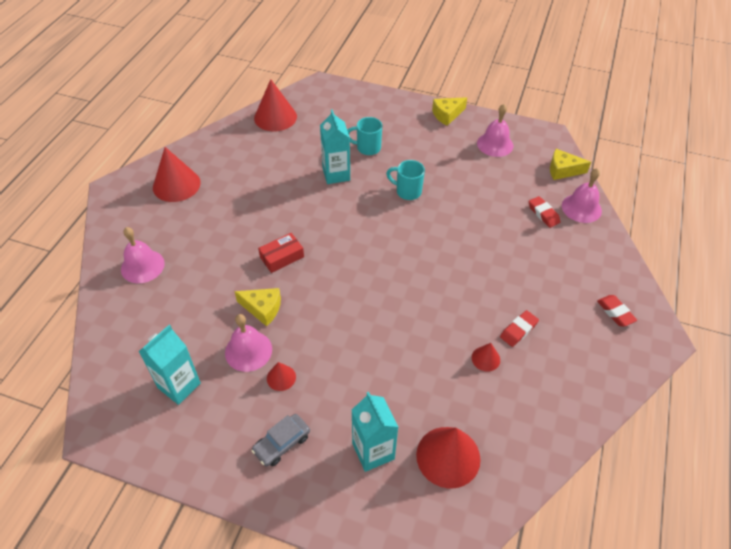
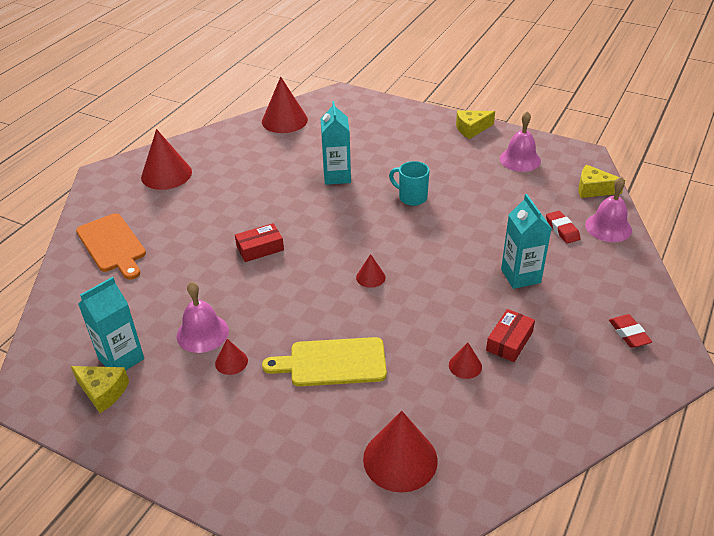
camera: 10 degrees right, 10 degrees down
pink bell [121,227,165,283] -> orange cutting board [76,213,146,280]
yellow cheese [234,288,281,326] -> yellow cheese moved to [71,366,129,413]
grey car [251,414,310,467] -> none
turquoise mug [347,117,382,155] -> none
turquoise carton [352,392,398,472] -> turquoise carton moved to [501,194,552,289]
red eraser [500,310,539,347] -> red box [486,309,535,362]
none -> yellow cutting board [262,337,387,386]
none -> red cone [356,254,386,288]

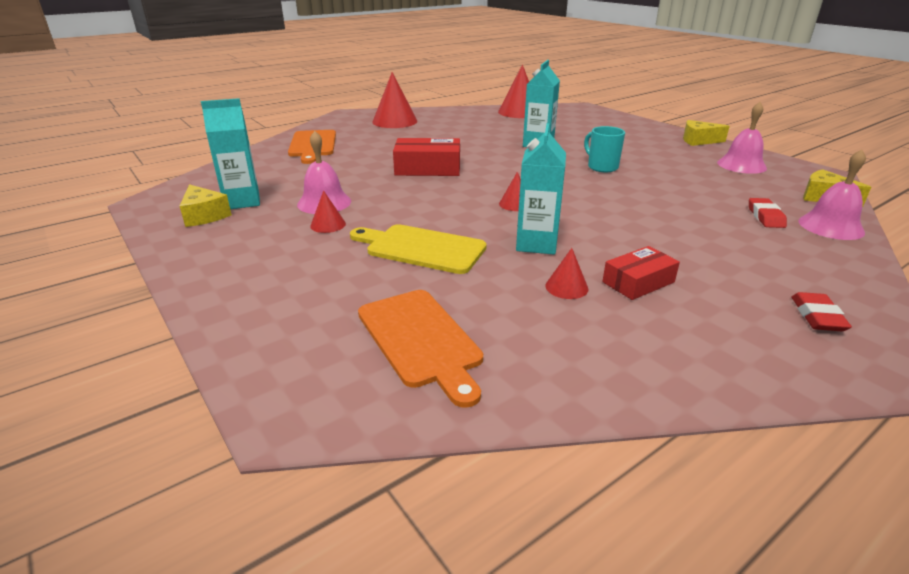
camera: 25 degrees right, 10 degrees down
red box [235,223,284,262] -> red box [393,138,460,176], size x1.54
red cone [363,411,438,493] -> orange cutting board [358,290,483,408]
turquoise carton [501,194,552,289] -> turquoise carton moved to [516,123,566,255]

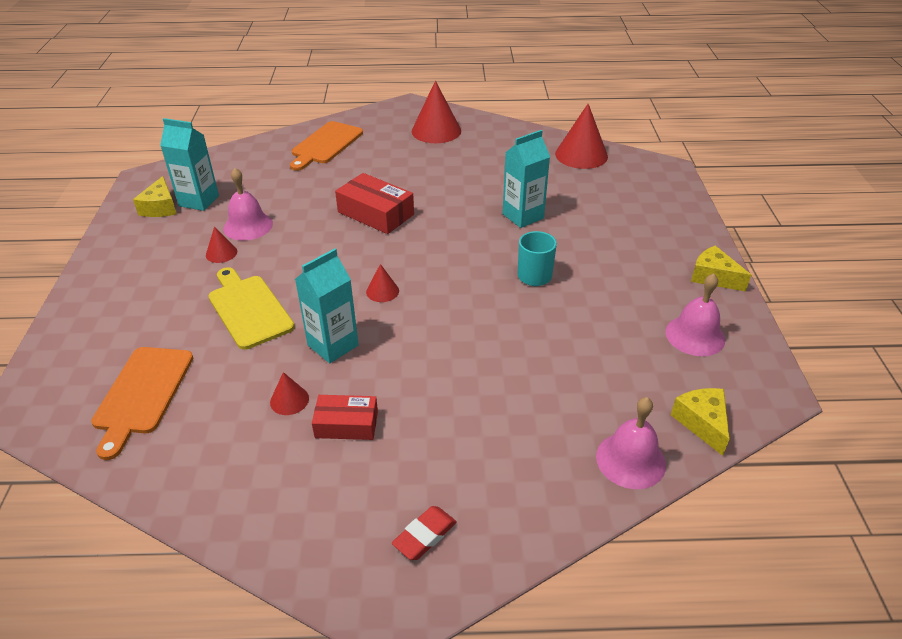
camera: 35 degrees right, 10 degrees up
red eraser [749,198,787,228] -> none

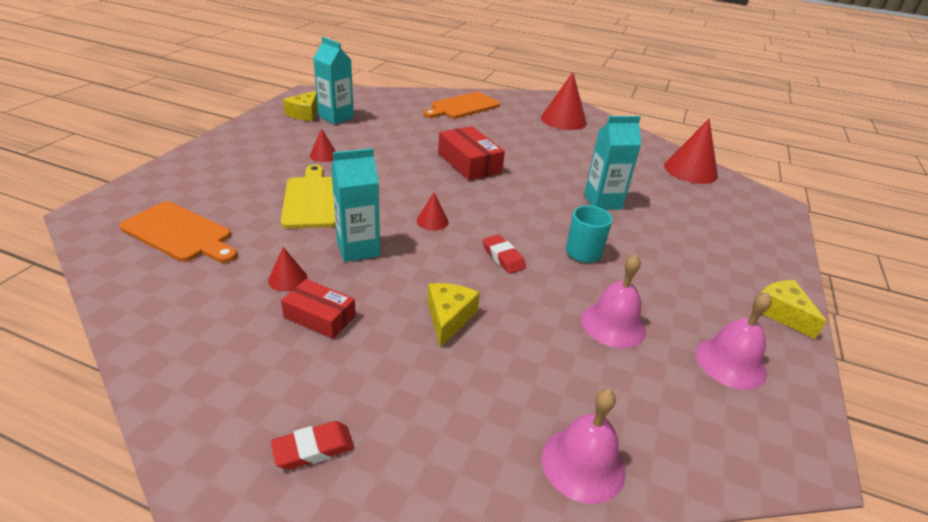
camera: 20 degrees right, 5 degrees down
orange cutting board [91,347,193,460] -> orange cutting board turned 90 degrees counterclockwise [120,202,237,263]
pink bell [223,168,273,241] -> pink bell moved to [581,254,646,348]
yellow cheese [671,388,730,456] -> yellow cheese moved to [428,283,480,348]
none -> red eraser [483,234,526,274]

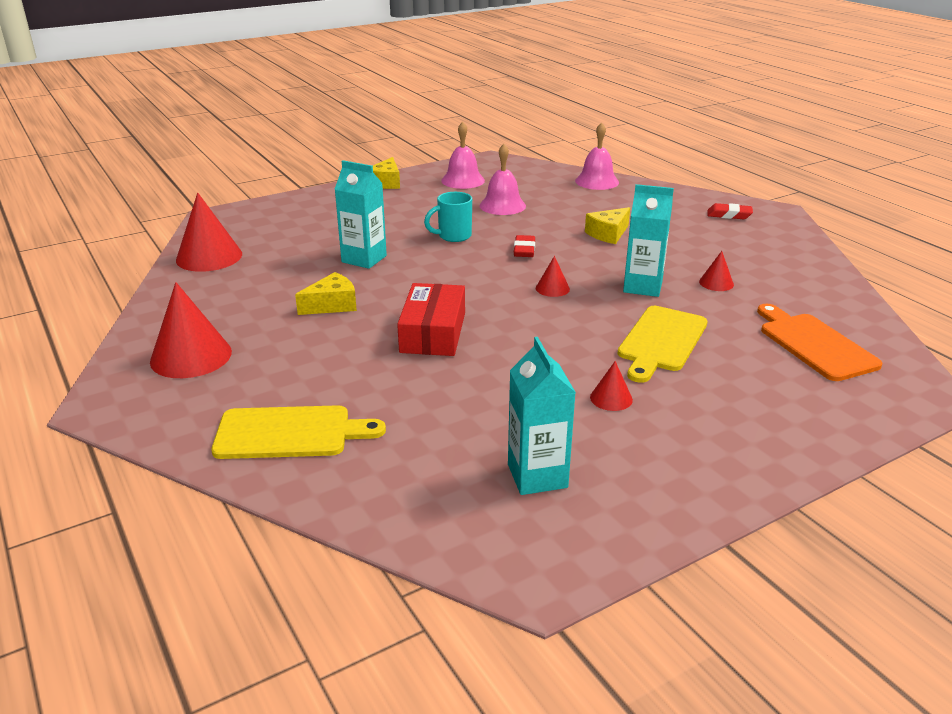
camera: 140 degrees left, 5 degrees down
red box [281,279,356,339] -> none
yellow cheese [283,91,318,121] -> yellow cheese moved to [295,272,357,315]
orange cutting board [423,92,500,118] -> yellow cutting board [211,405,386,459]

